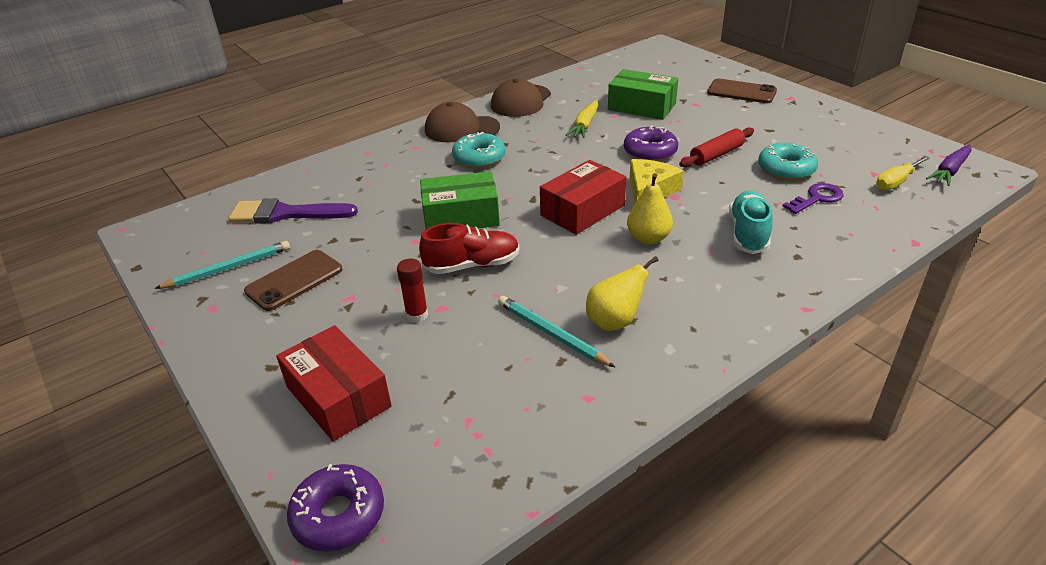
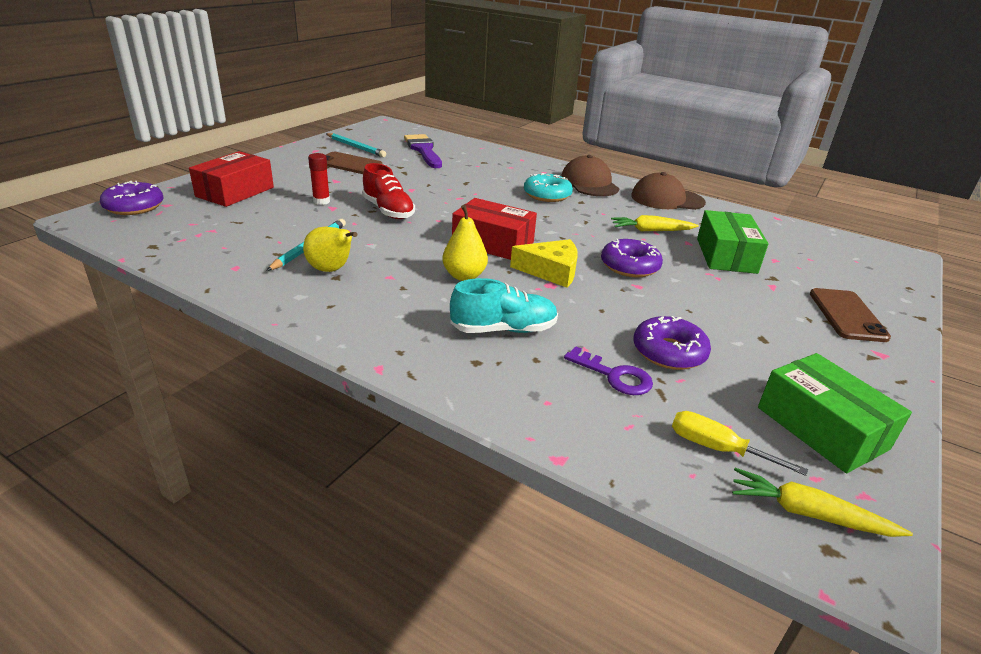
camera: 65 degrees right, 5 degrees down
green box [420,171,500,229] -> green box moved to [758,353,912,473]
red rolling pin [679,127,754,167] -> none
turquoise donut [758,143,818,180] -> purple donut [633,316,711,370]
purple carrot [926,145,971,186] -> yellow carrot [732,468,913,537]

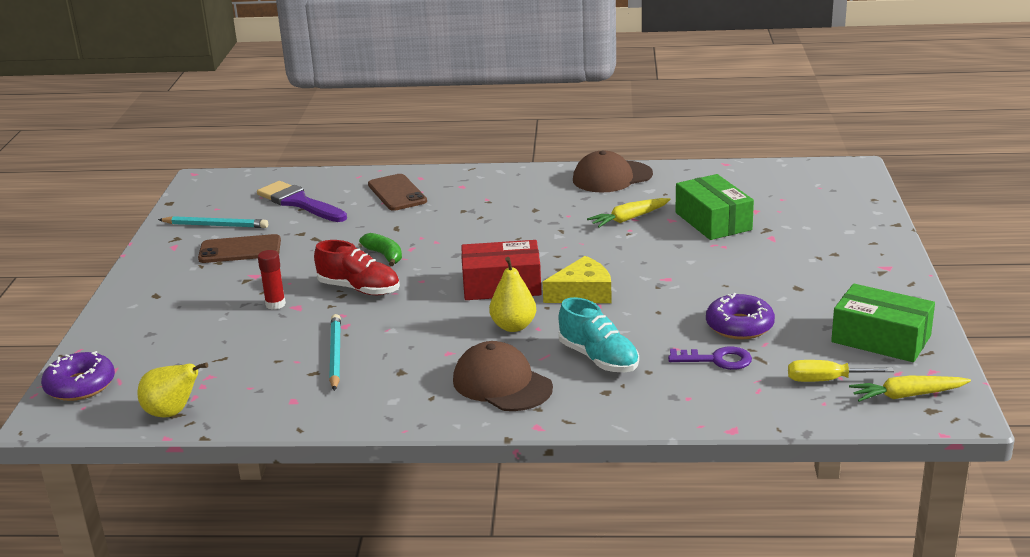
camera: 25 degrees left, 5 degrees down
red box [189,151,274,207] -> none
yellow pear [303,227,357,272] -> yellow pear moved to [137,362,208,418]
turquoise shoe [450,278,558,333] -> turquoise shoe turned 90 degrees clockwise [559,297,639,372]
turquoise donut [524,173,573,202] -> none
brown cap [561,155,620,196] -> brown cap moved to [453,341,553,411]
purple donut [601,239,663,277] -> none
brown phone [810,288,891,342] -> brown phone moved to [368,174,427,211]
none -> green banana [359,233,402,266]

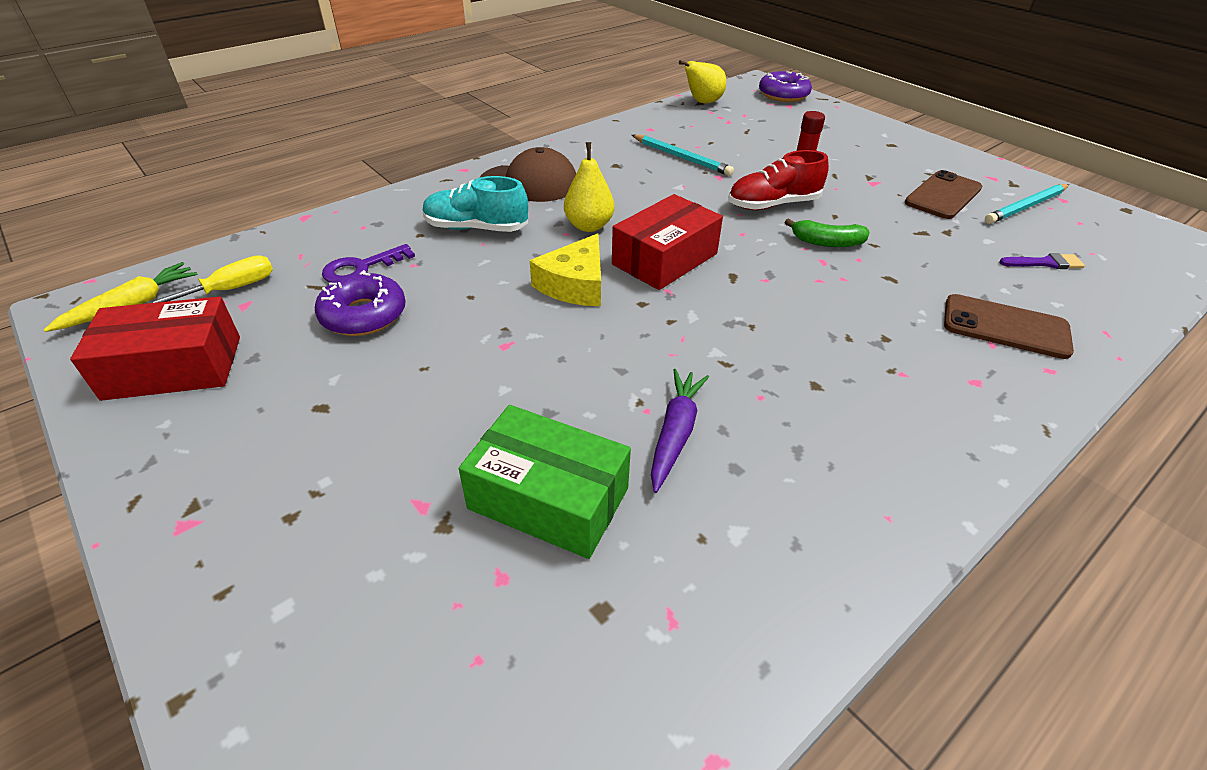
camera: 135 degrees right, 15 degrees up
purple brush [257,181,347,222] -> purple brush [999,253,1085,269], size x0.50
brown cap [573,151,653,192] -> none
yellow carrot [587,198,671,227] -> purple carrot [651,369,709,493]
green box [831,284,935,362] -> red box [70,297,240,401]

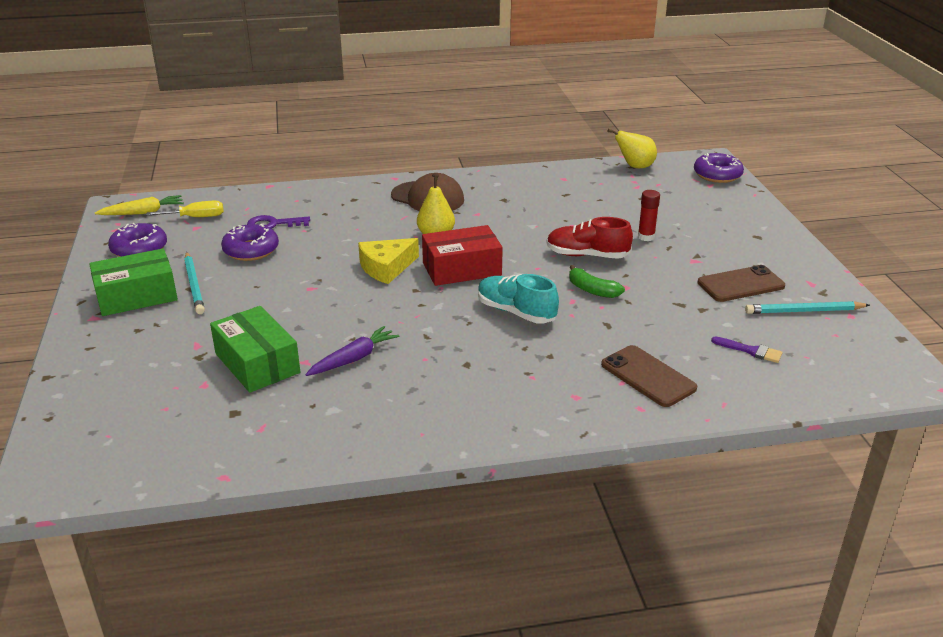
camera: 30 degrees right, 10 degrees down
red box [70,297,240,401] -> purple donut [108,223,167,257]
turquoise shoe [422,176,528,232] -> turquoise shoe moved to [478,274,559,324]
turquoise pencil [632,135,734,176] -> turquoise pencil moved to [184,252,205,314]
none -> green box [89,248,178,316]

